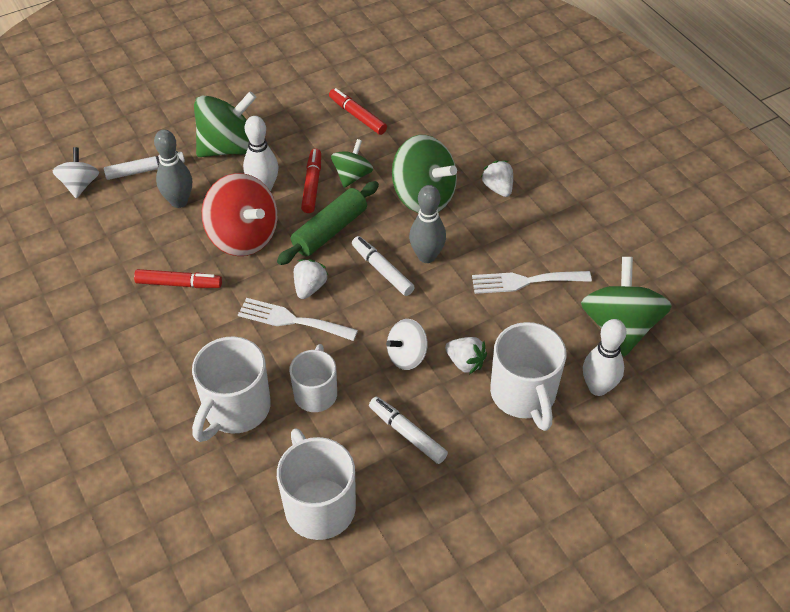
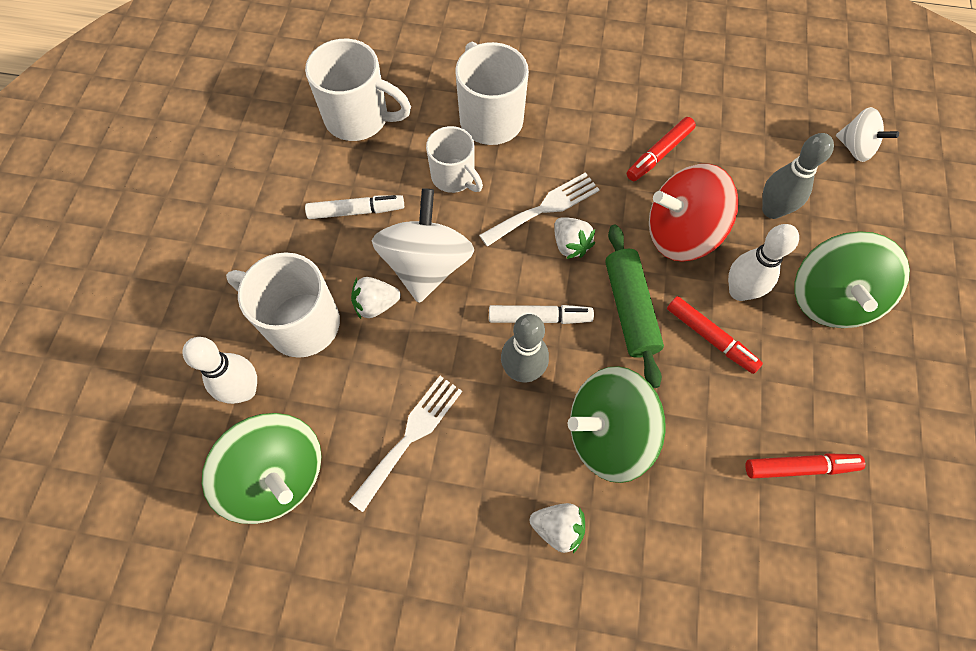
camera: 130 degrees right, 15 degrees up
white marker [104,151,185,180] -> none
green spinning top [331,139,373,188] -> none
white spinning top [386,319,428,370] -> white spinning top [372,188,474,303], size x1.75

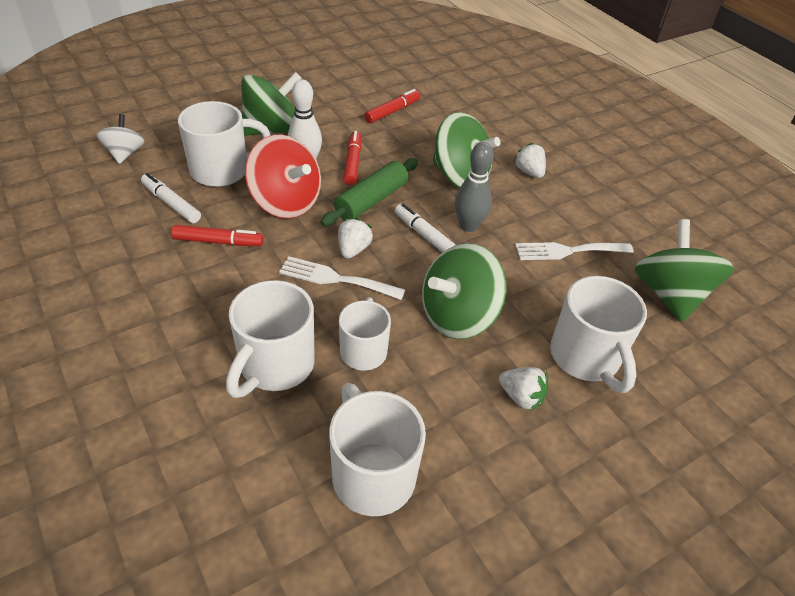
camera: 135 degrees left, 20 degrees down
white bowling pin [182,337,257,404] -> none
white marker [305,195,404,219] -> white marker moved to [141,173,201,223]
white strawberry [351,277,401,319] -> white strawberry moved to [499,367,548,411]
white spinning top [372,188,474,303] -> green spinning top [422,243,507,339]
red marker [746,454,865,479] -> red marker turned 90 degrees clockwise [364,89,421,123]
grey bowling pin [762,133,834,219] -> white mug [178,101,271,187]

